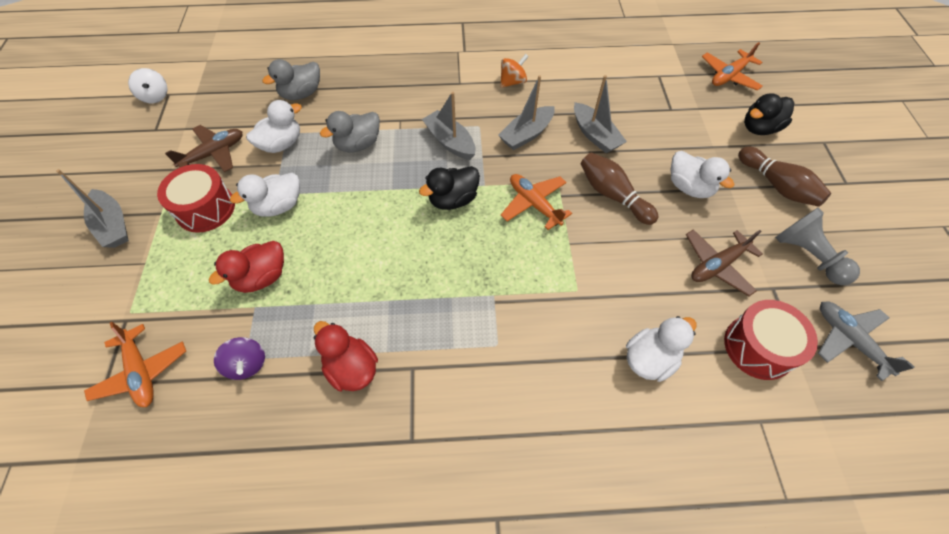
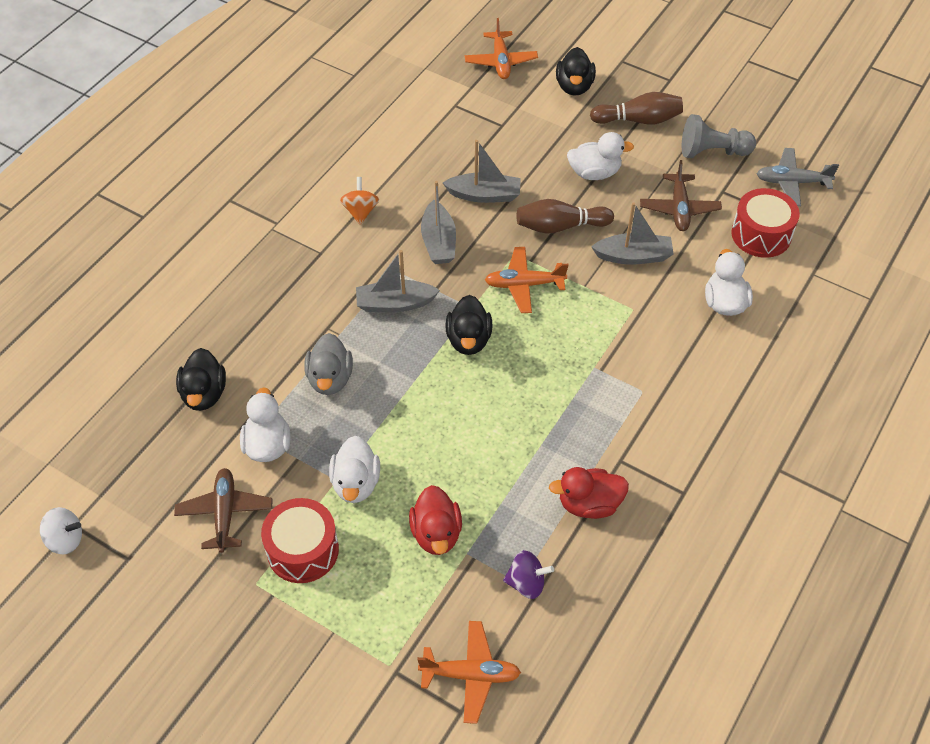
camera: 55 degrees left, 5 degrees down
grey boat [56,169,129,248] -> grey boat moved to [591,202,674,265]
grey duck [262,59,320,100] -> black duck [176,348,226,411]

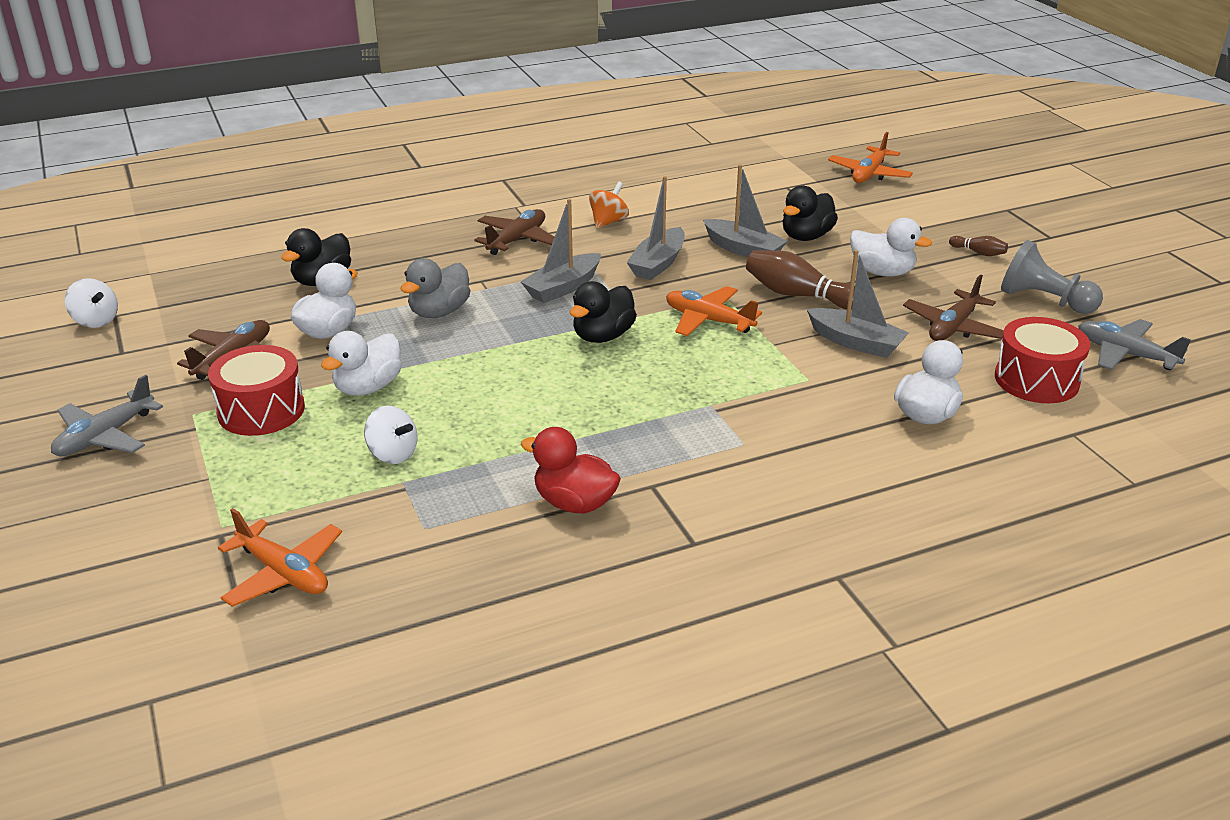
camera: 35 degrees right, 20 degrees down
grey boat [356,250,440,312] -> grey boat turned 75 degrees counterclockwise [521,199,601,303]
red duck [409,485,462,555] -> white spinning top [364,406,418,464]
purple spinning top [503,550,554,599] -> none
black duck [556,47,596,96] -> black duck moved to [783,185,838,241]
brown bowling pin [590,92,683,125] -> brown bowling pin [949,236,1008,256], size x0.51
none -> grey plane [51,375,163,456]
none -> brown plane [474,209,554,255]

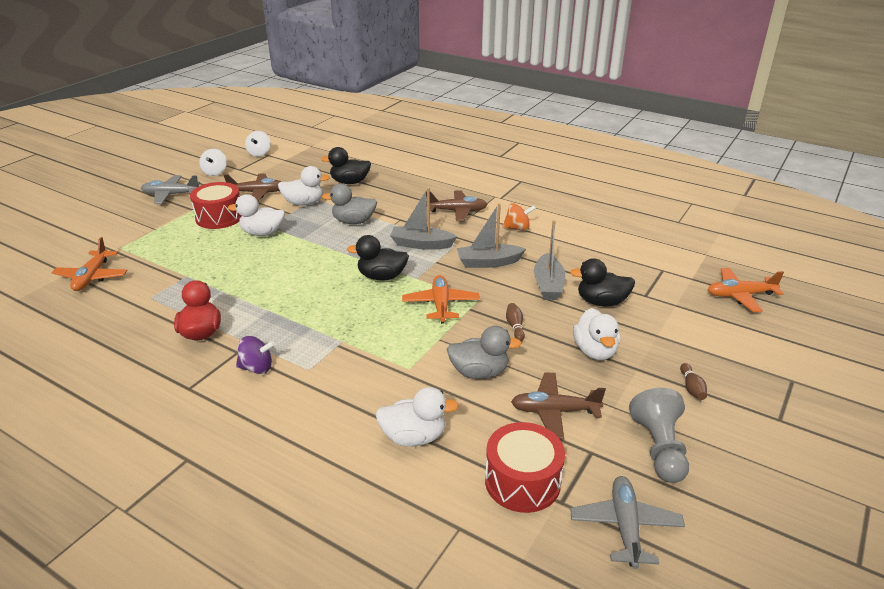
camera: 55 degrees right, 0 degrees up
white spinning top [364,406,418,464] -> white spinning top moved to [199,149,227,176]
brown bowling pin [746,250,855,310] -> brown bowling pin [506,303,525,341], size x0.51
grey boat [807,250,909,358] -> grey duck [447,326,522,379]
none -> purple spinning top [236,336,275,374]

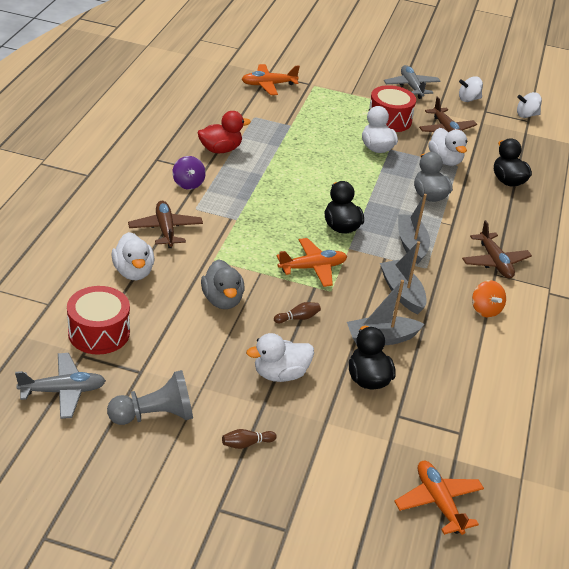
camera: 70 degrees right, 5 degrees up
brown plane [511,373,606,440] -> brown plane moved to [128,201,203,248]

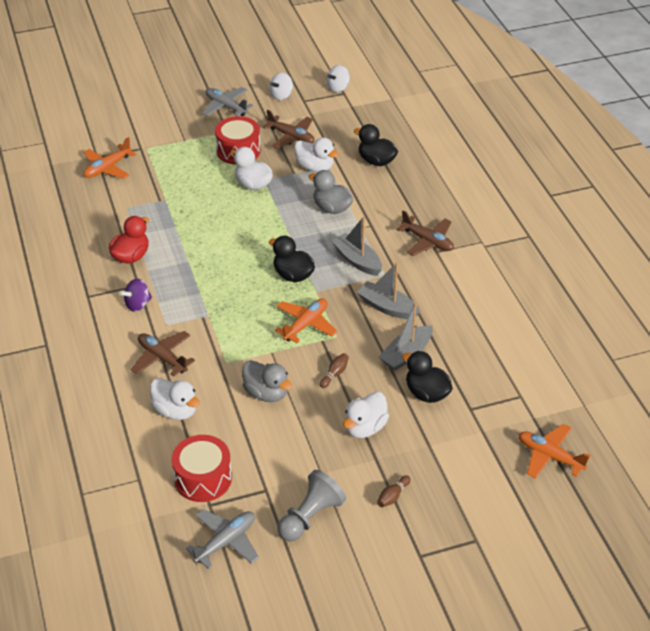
camera: 30 degrees left, 5 degrees up
purple spinning top [172,156,206,190] -> purple spinning top turned 105 degrees clockwise [119,279,152,312]
orange spinning top [472,280,506,318] -> none

